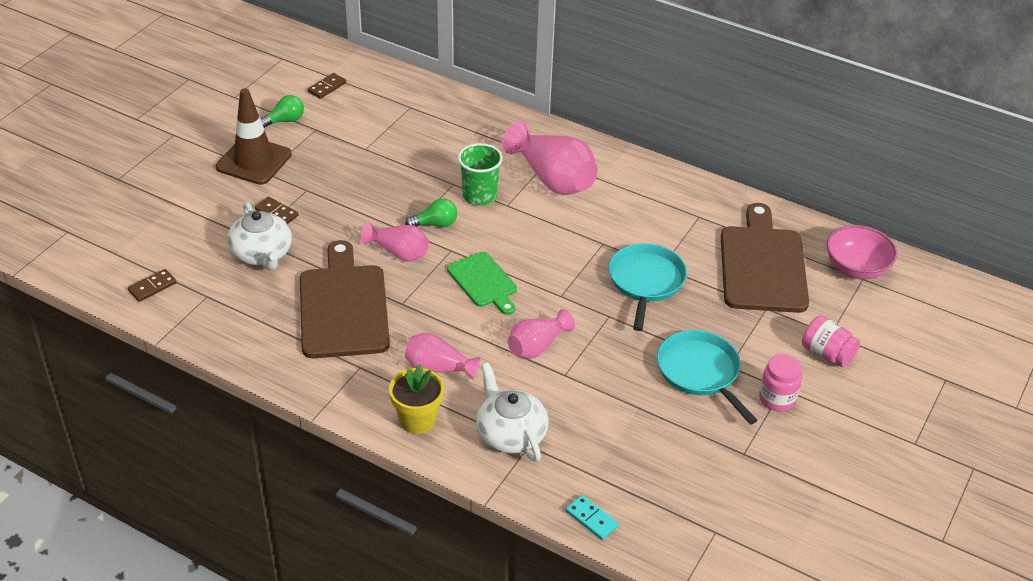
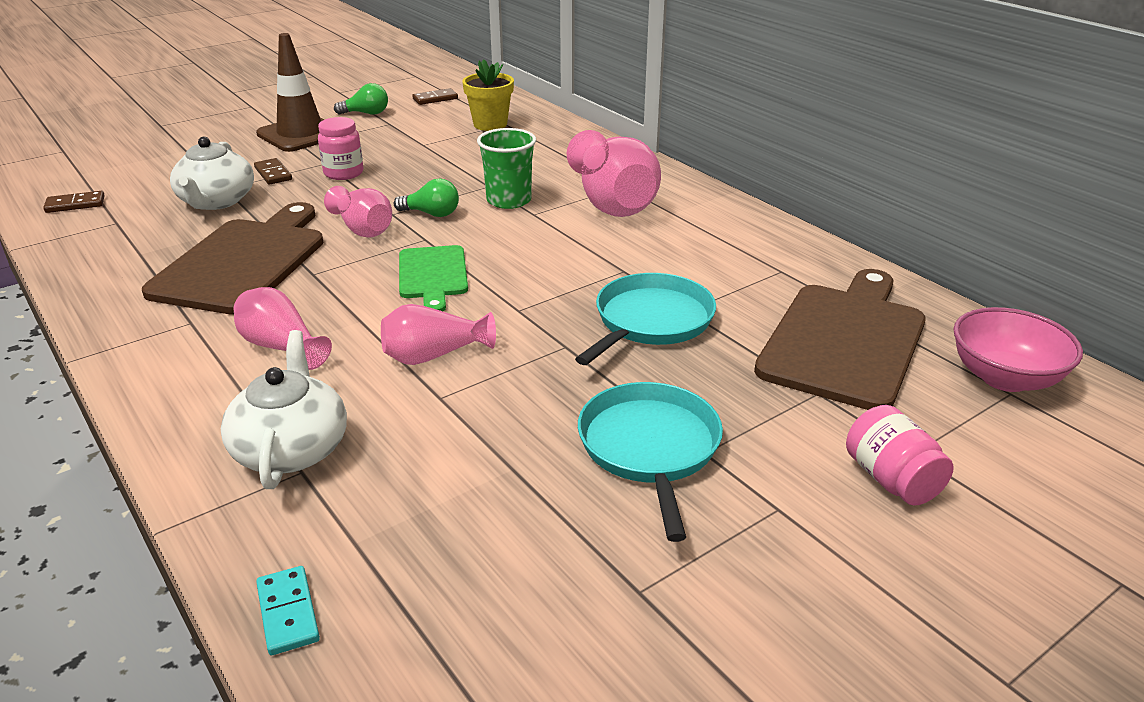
camera: 25 degrees right, 10 degrees down
yellow flower pot [389,364,444,434] -> yellow flower pot moved to [462,59,514,131]
pink jar [759,354,802,411] -> pink jar moved to [318,117,363,180]

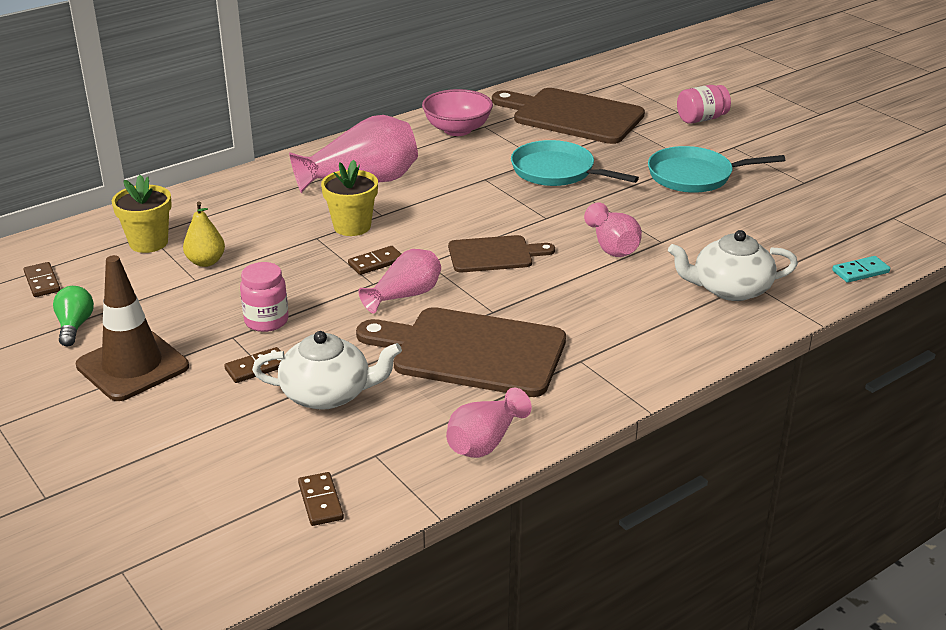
camera: 90 degrees left, 0 degrees up
pink vase [233,287,332,370] -> pink vase moved to [446,388,532,458]
green light bulb [394,178,459,217] -> brown domino [348,246,401,275]
green cutting board [399,245,468,311] -> brown cutting board [448,235,555,272]
green cup [477,128,536,209] -> yellow flower pot [321,160,378,236]
pink bowl [954,307,1083,392] -> pink bowl moved to [422,89,493,136]
none -> yellow pear [183,202,225,267]

